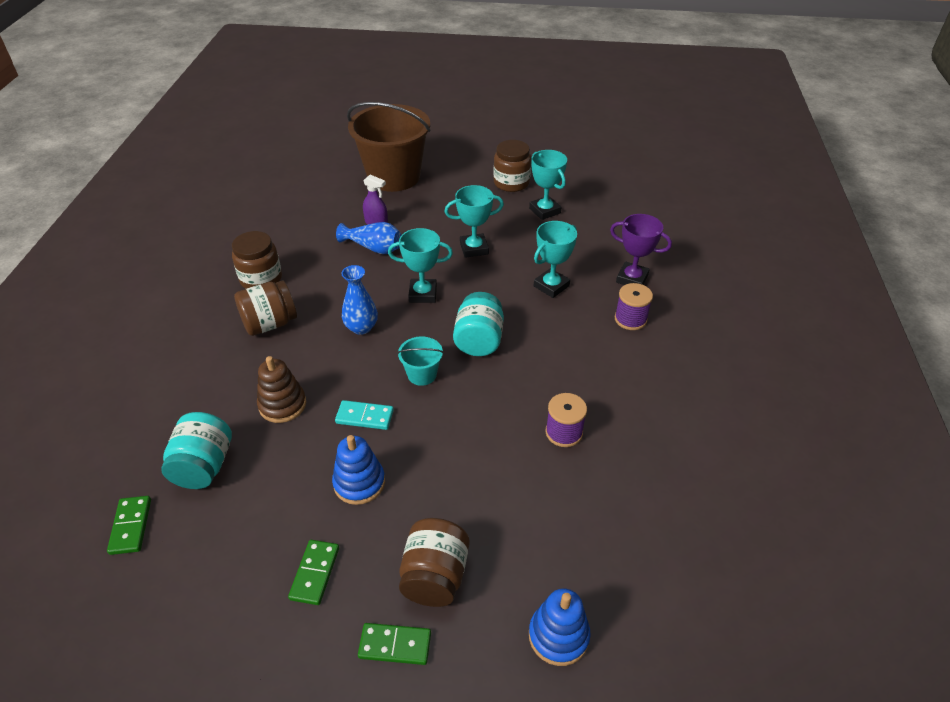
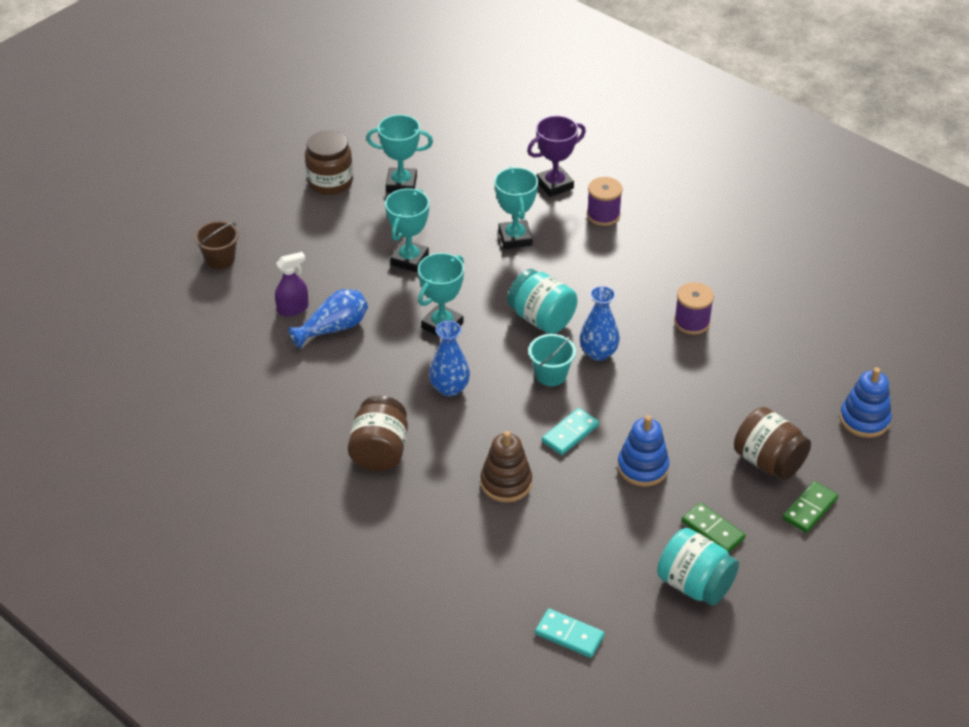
camera: 55 degrees left, 0 degrees up
green domino [107,496,151,555] -> turquoise domino [535,609,604,658]
turquoise jar [161,412,232,489] -> turquoise jar moved to [657,528,739,605]
brown jar [232,231,282,289] -> none
brown bucket [347,102,431,192] -> brown bucket [194,221,239,269], size x0.42
none -> blue vase [580,286,620,361]

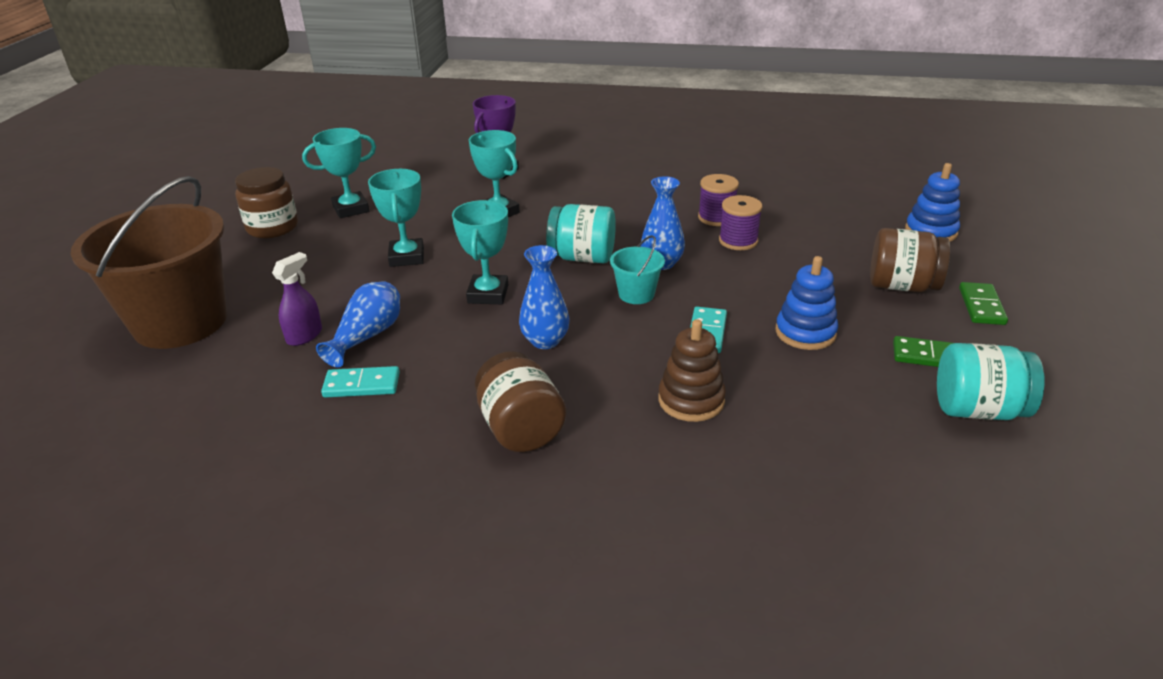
camera: 30 degrees left, 10 degrees down
brown bucket [194,221,239,269] -> brown bucket [71,176,227,349], size x2.40
turquoise domino [535,609,604,658] -> turquoise domino moved to [321,366,400,398]
purple spool [587,177,623,226] -> purple spool moved to [719,195,762,250]

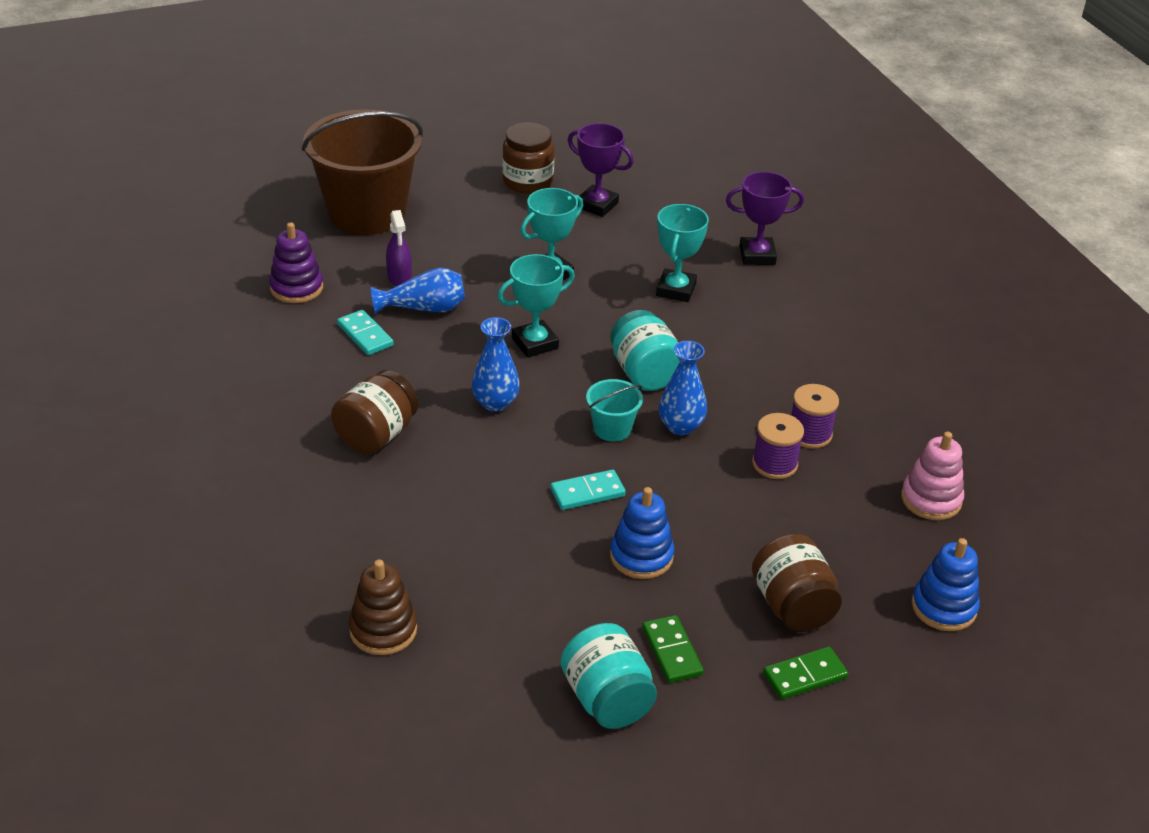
camera: 55 degrees right, 5 degrees up
purple spray bottle [272,252,322,346] -> purple spray bottle turned 75 degrees clockwise [386,210,412,286]
turquoise trophy [302,128,376,218] -> purple trophy [568,123,634,217]
brown stacking toy [658,319,726,422] -> brown stacking toy moved to [349,560,417,655]
none -> purple stacking toy [269,222,323,303]
none -> pink stacking toy [901,432,964,520]

